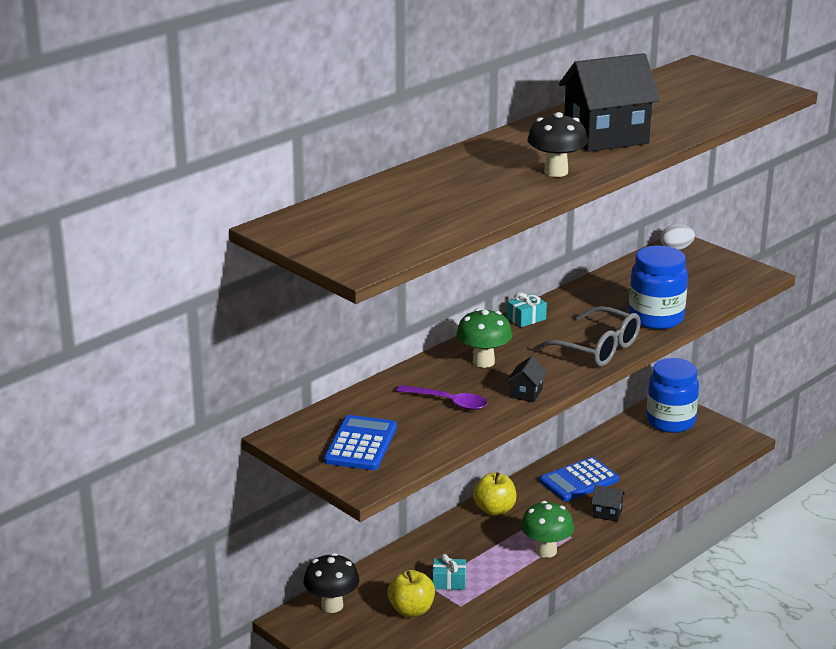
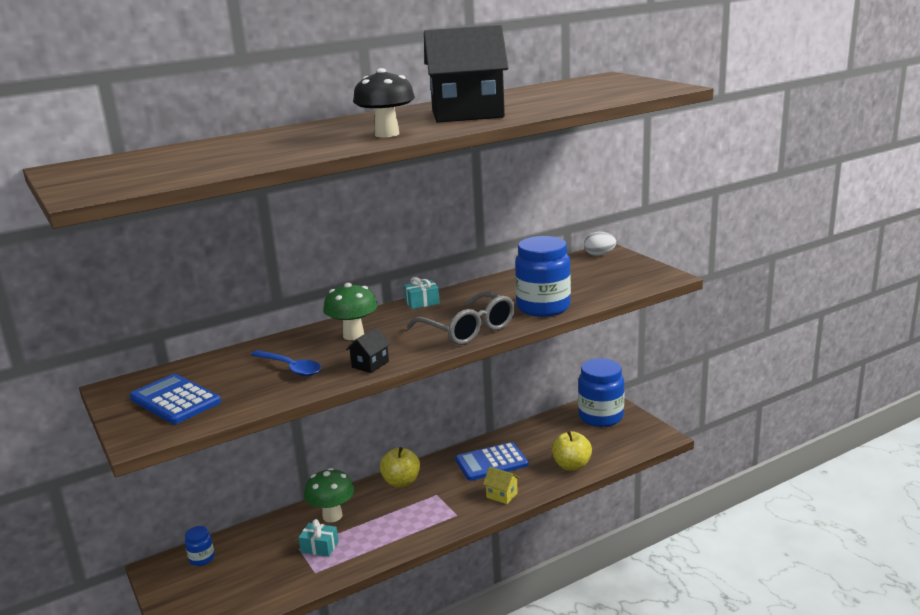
camera: 15 degrees right, 5 degrees down
black mushroom [304,553,359,613] -> blue jar [185,526,215,566]
blue calculator [324,415,397,470] -> blue calculator turned 75 degrees counterclockwise [130,374,221,424]
yellow apple [388,570,435,617] -> yellow apple moved to [552,431,592,471]
purple spoon [397,385,487,410] -> blue spoon [251,350,321,376]
green mushroom [521,501,574,558] -> green mushroom moved to [304,468,355,522]
black house [591,485,625,522] -> yellow house [483,467,520,504]

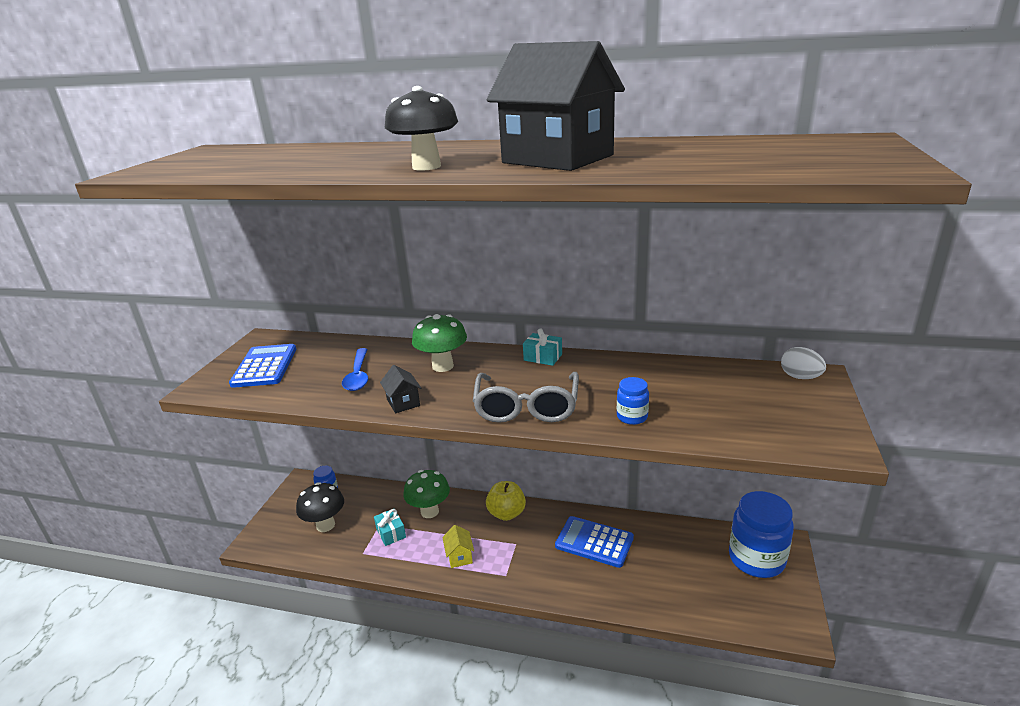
camera: 45 degrees right, 5 degrees up
black house [346,327,391,373] -> black house turned 75 degrees clockwise [380,365,421,413]
yellow house [483,467,520,504] -> yellow house moved to [442,525,474,568]
blue jar [515,236,571,317] -> blue jar [617,377,649,425], size x0.46
yellow apple [552,431,592,471] -> none
none -> black mushroom [296,482,344,532]

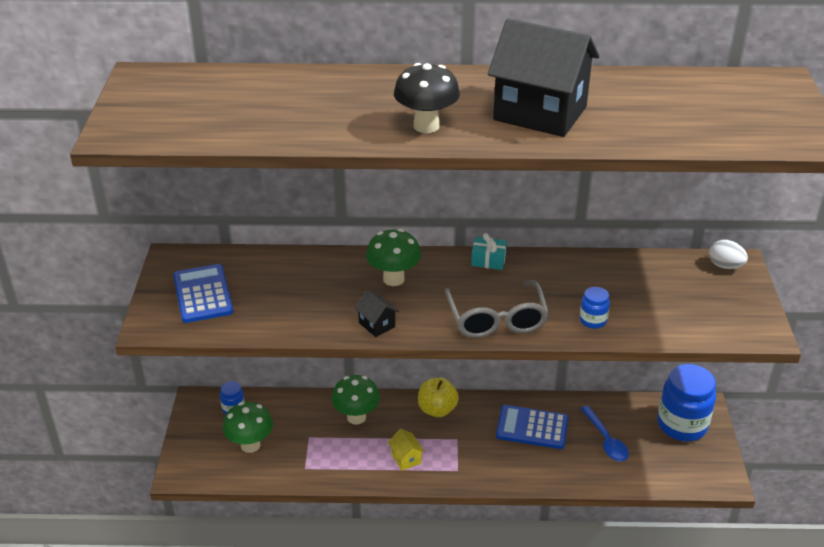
camera: 15 degrees left, 10 degrees up
black mushroom [296,482,344,532] -> green mushroom [223,402,273,453]
blue spoon [342,348,368,391] -> blue spoon moved to [580,406,629,461]
turquoise gift [374,509,406,546] -> none

